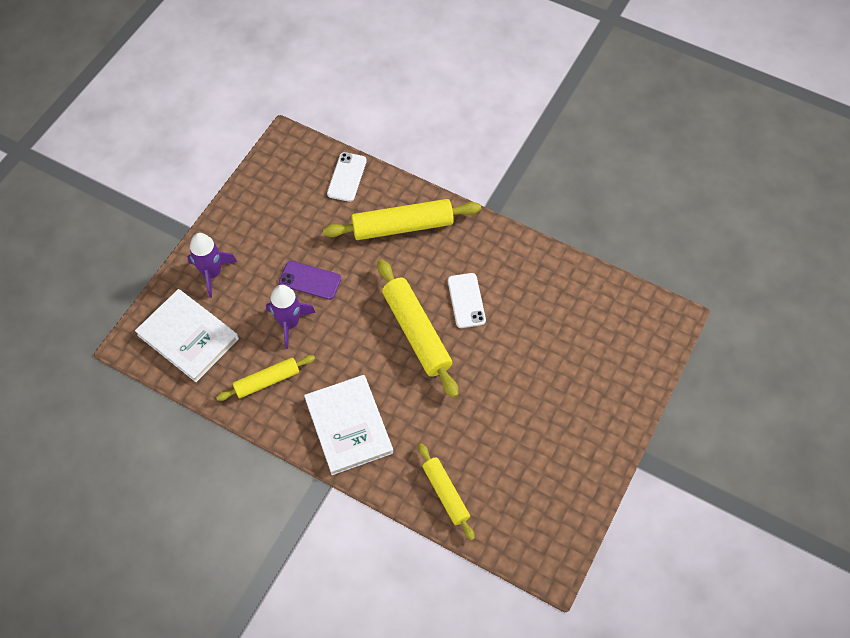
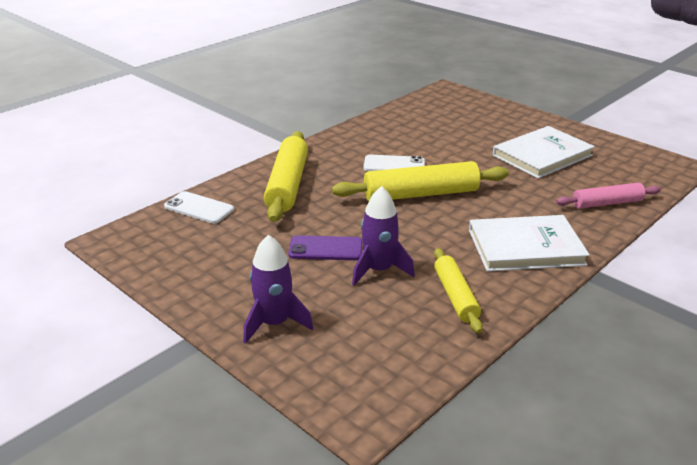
camera: 75 degrees left, 30 degrees down
white book [135,289,239,382] -> white book moved to [493,126,595,179]
purple phone [279,261,341,300] -> purple phone turned 60 degrees clockwise [288,235,363,260]
yellow rolling pin [418,443,475,541] -> pink rolling pin [556,183,661,209]

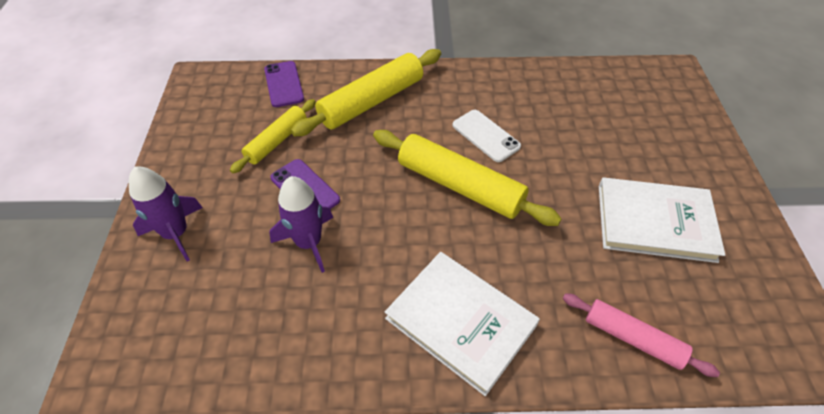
camera: 45 degrees right, 20 degrees up
white phone [164,191,234,224] -> purple phone [264,61,304,107]
yellow rolling pin [434,248,483,333] -> yellow rolling pin moved to [230,99,316,173]

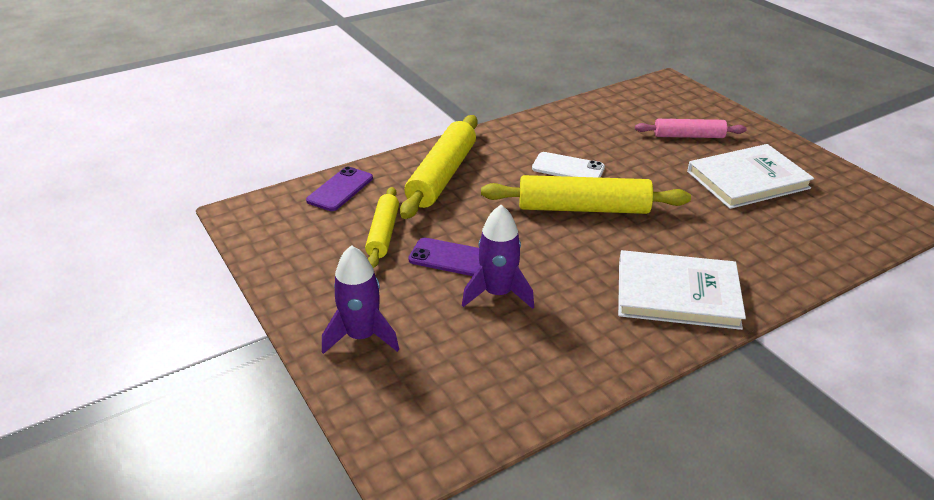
camera: 30 degrees left, 15 degrees down
purple phone [264,61,304,107] -> purple phone turned 75 degrees clockwise [306,166,373,211]
pink rolling pin [562,293,720,377] -> pink rolling pin moved to [635,119,746,138]

